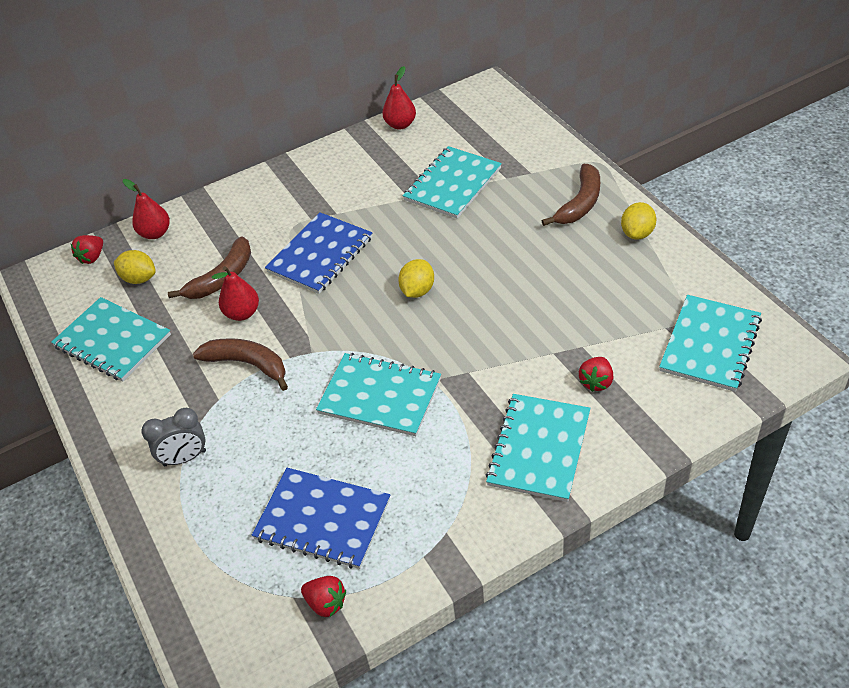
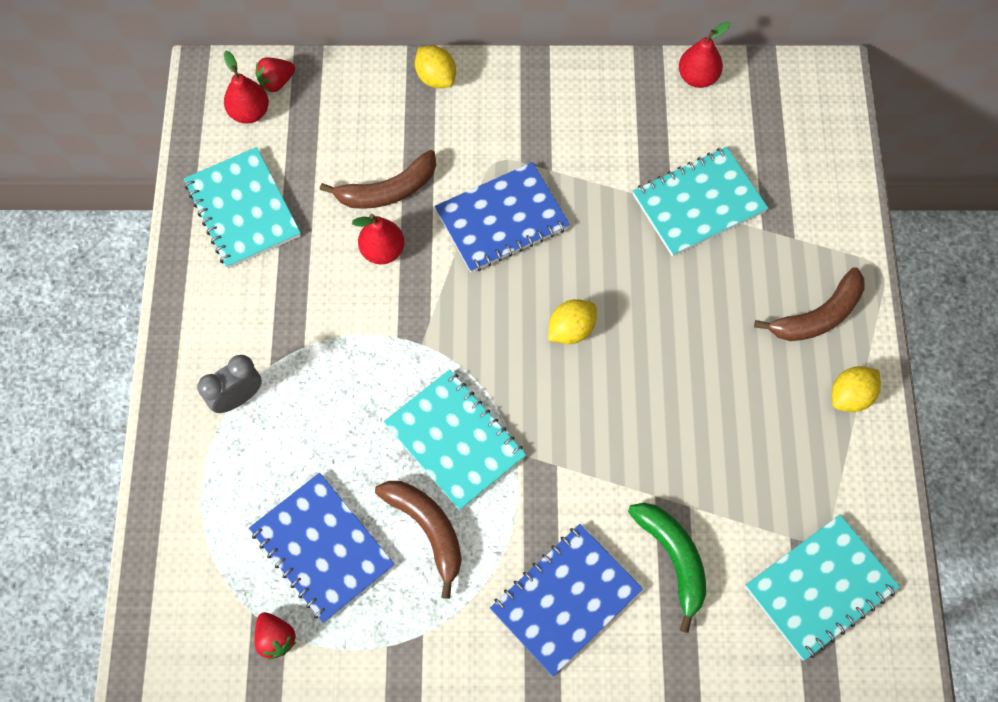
camera: 25 degrees right, 20 degrees up
yellow lemon [114,250,156,284] -> yellow lemon moved to [415,46,456,88]
red pear [123,179,170,239] -> red pear moved to [224,51,269,124]
grey clock [141,408,206,466] -> grey clock turned 135 degrees clockwise [197,355,262,413]
brown banana [193,338,288,391] -> brown banana moved to [375,481,462,599]
turquoise notebook [485,394,590,502] -> blue notebook [490,524,643,676]
red strawberry [579,357,613,392] -> green banana [628,502,706,633]

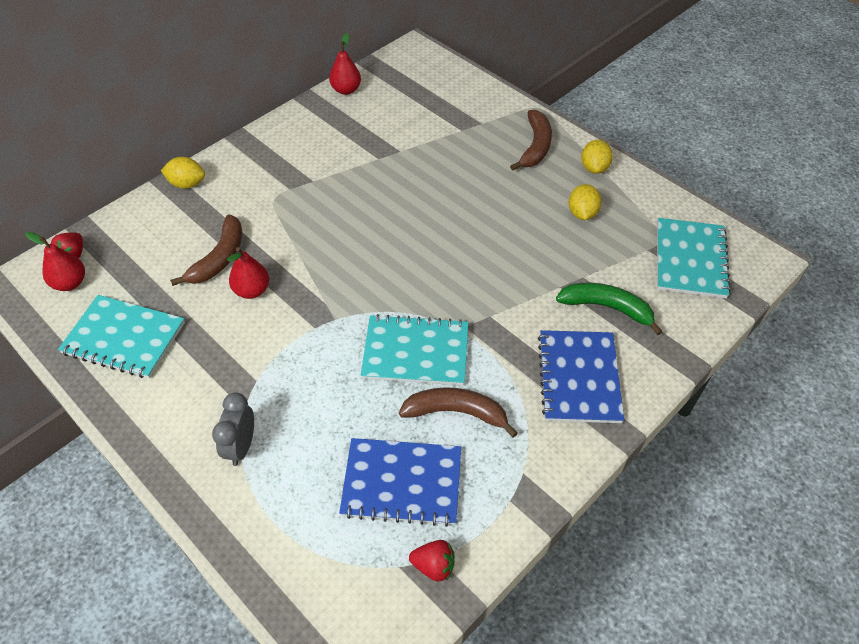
camera: 45 degrees left, 15 degrees down
blue notebook [435,162,570,273] -> none
yellow lemon [548,299,597,344] -> yellow lemon moved to [569,184,602,220]
turquoise notebook [633,147,768,257] -> none

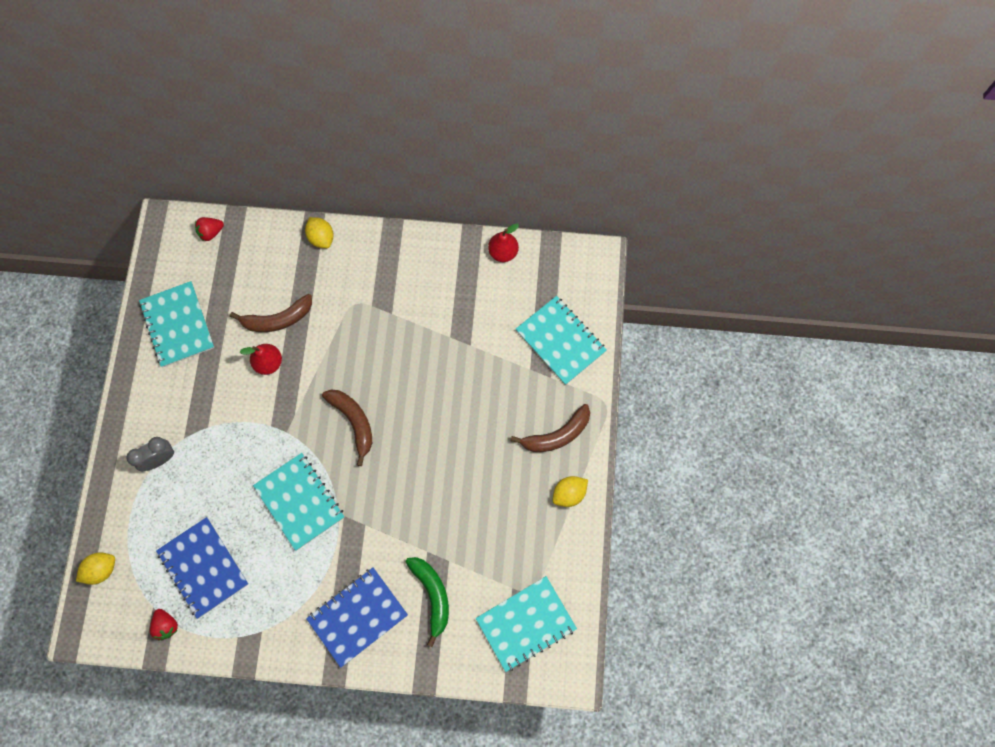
camera: 50 degrees right, 20 degrees up
red pear [25,232,85,291] -> none
brown banana [399,387,518,438] -> brown banana moved to [322,390,372,466]
yellow lemon [569,184,602,220] -> yellow lemon moved to [76,552,115,585]
none -> turquoise notebook [516,296,607,385]

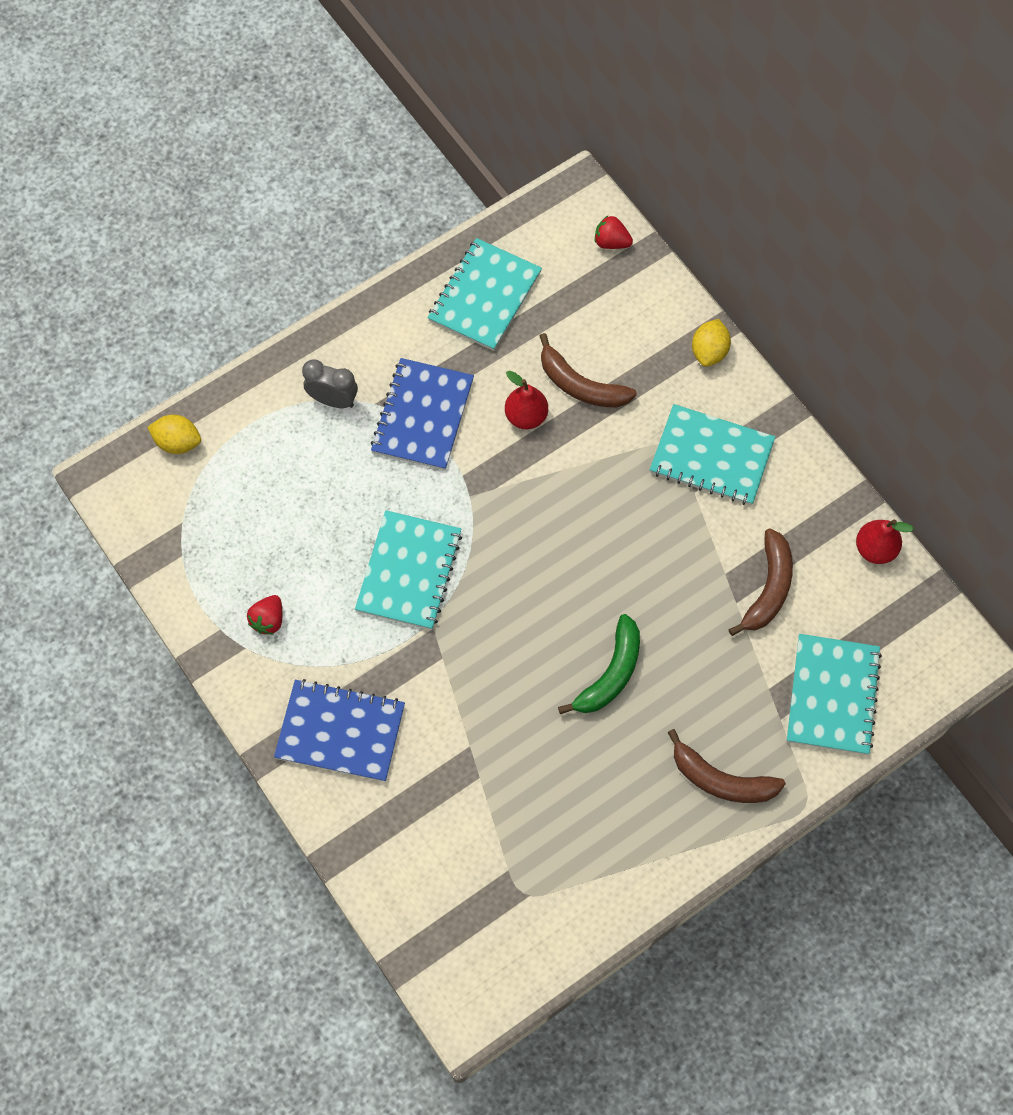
camera: 50 degrees right, 5 degrees down
red strawberry [150,609,178,641] -> red strawberry moved to [247,595,282,634]
blue notebook [156,517,248,619] -> blue notebook moved to [370,358,474,470]
brown banana [322,390,372,466] -> brown banana moved to [728,528,793,636]
green banana [406,557,449,647] -> green banana moved to [558,614,640,714]
turquoise notebook [476,576,577,672] -> turquoise notebook moved to [650,404,775,505]
yellow lemon [553,476,588,507] -> none

